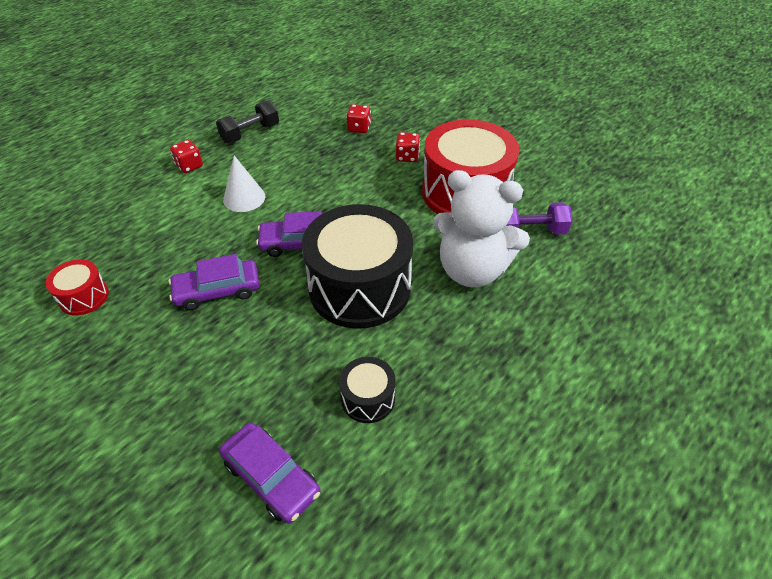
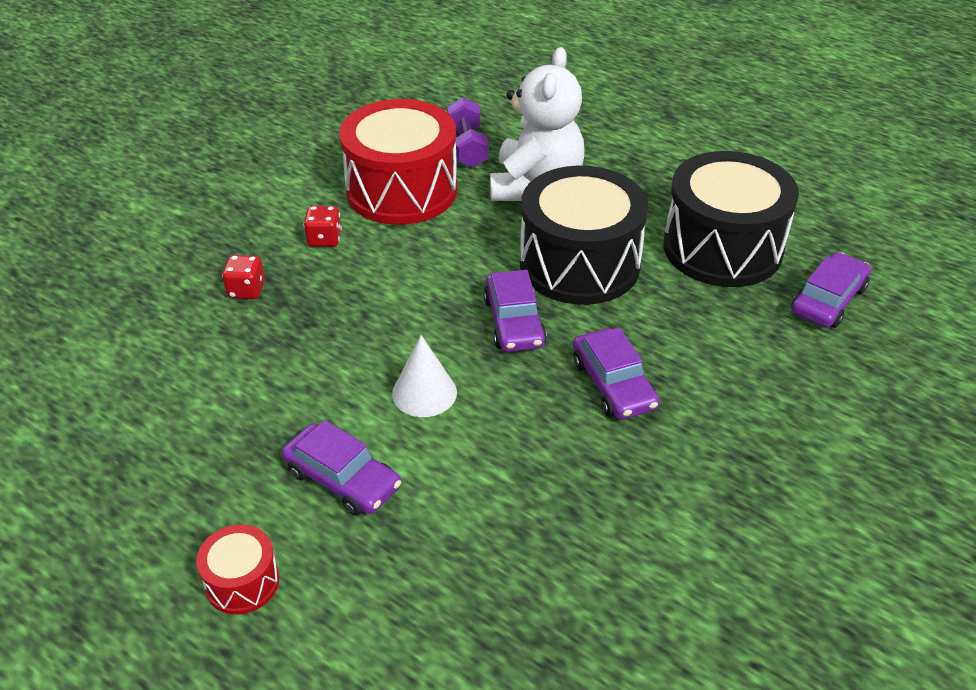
camera: 95 degrees left, 5 degrees down
red drum [46,259,109,315] -> red drum moved to [196,524,279,615]
red dice [170,140,203,173] -> purple car [282,420,401,516]
black dumbbell [216,100,279,143] -> none
black drum [339,357,396,423] -> black drum [663,151,799,287], size x2.20

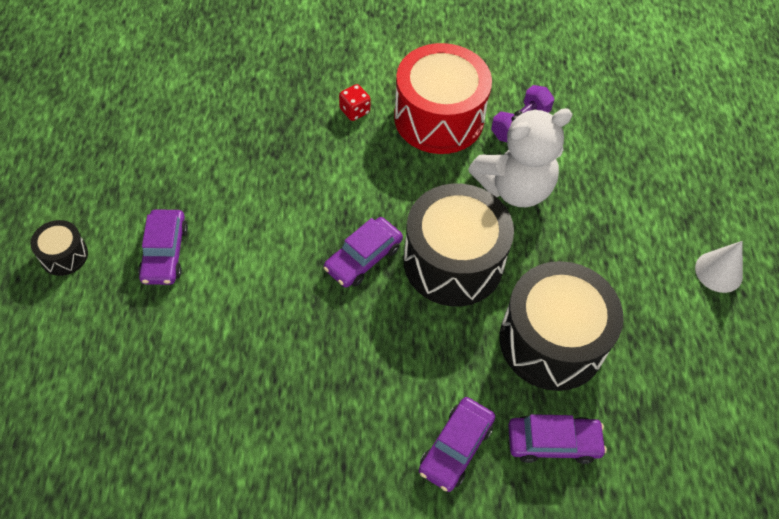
camera: 50 degrees right, 15 degrees up
red drum [196,524,279,615] -> black drum [30,220,88,276]
red dice [222,255,265,299] -> none
white cone [392,335,457,417] -> white cone moved to [695,241,743,293]
purple car [573,328,659,420] -> purple car moved to [419,397,495,492]

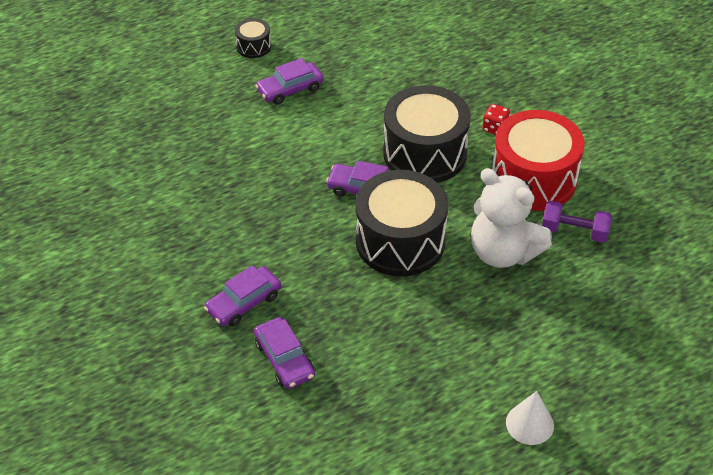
camera: 65 degrees right, 10 degrees down
purple car [419,397,495,492] -> purple car turned 45 degrees counterclockwise [204,265,281,326]
black drum [500,261,624,391] -> black drum moved to [383,85,471,183]

